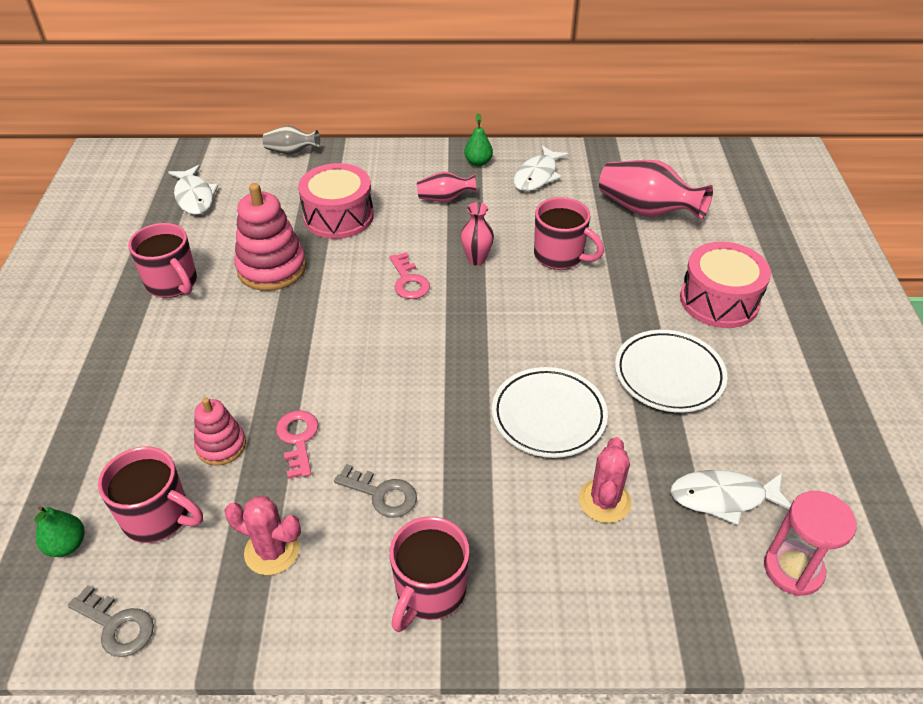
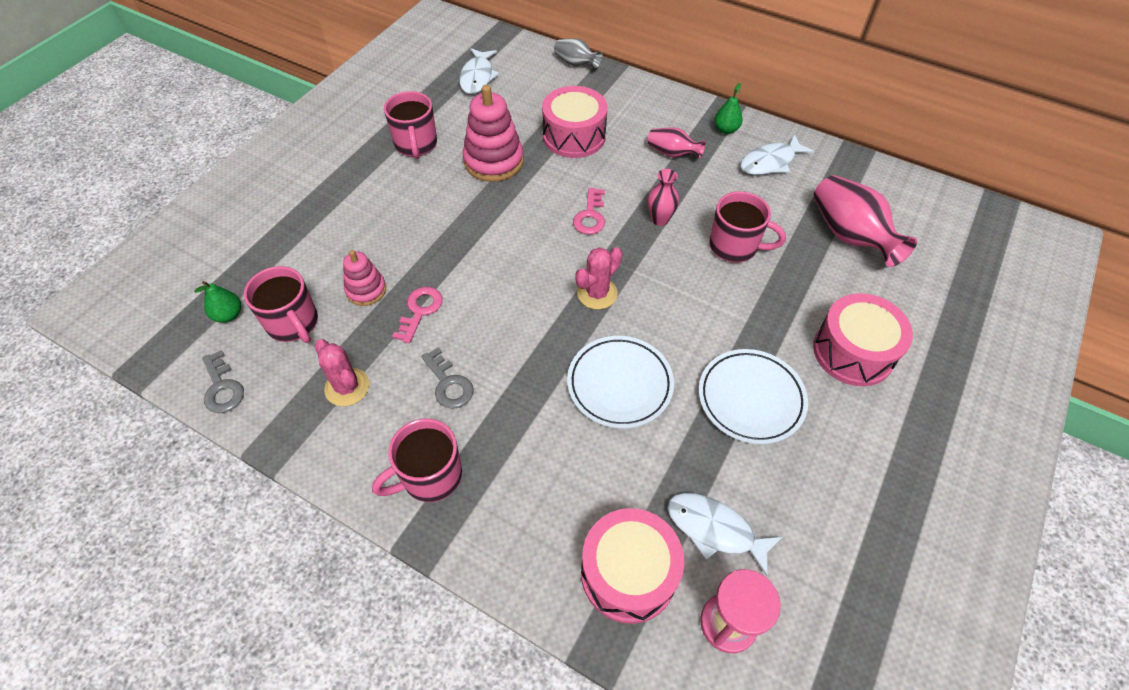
camera: 30 degrees right, 10 degrees up
pink mug [534,197,604,270] -> pink mug turned 45 degrees counterclockwise [709,191,786,263]
pink cactus [579,437,631,523] -> pink cactus moved to [575,247,622,310]
none -> pink drum [581,508,684,624]

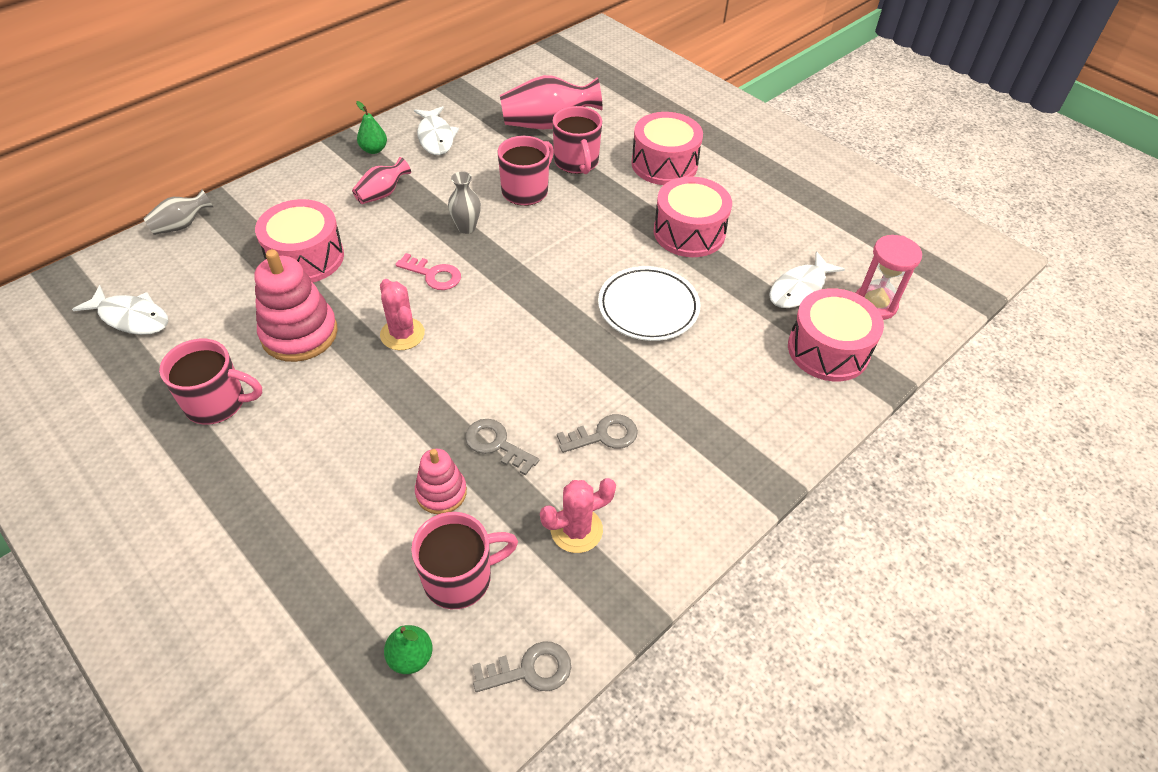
camera: 75 degrees left, 5 degrees down
pink mug [372,418,462,502] -> pink mug moved to [553,106,602,174]
pink key [392,287,443,343] -> grey key [465,419,539,476]
pink cactus [575,247,622,310] -> pink cactus moved to [380,279,425,350]
pink vase [648,169,679,226] -> grey vase [448,172,481,234]
white plate [699,349,808,444] -> pink drum [654,177,732,257]

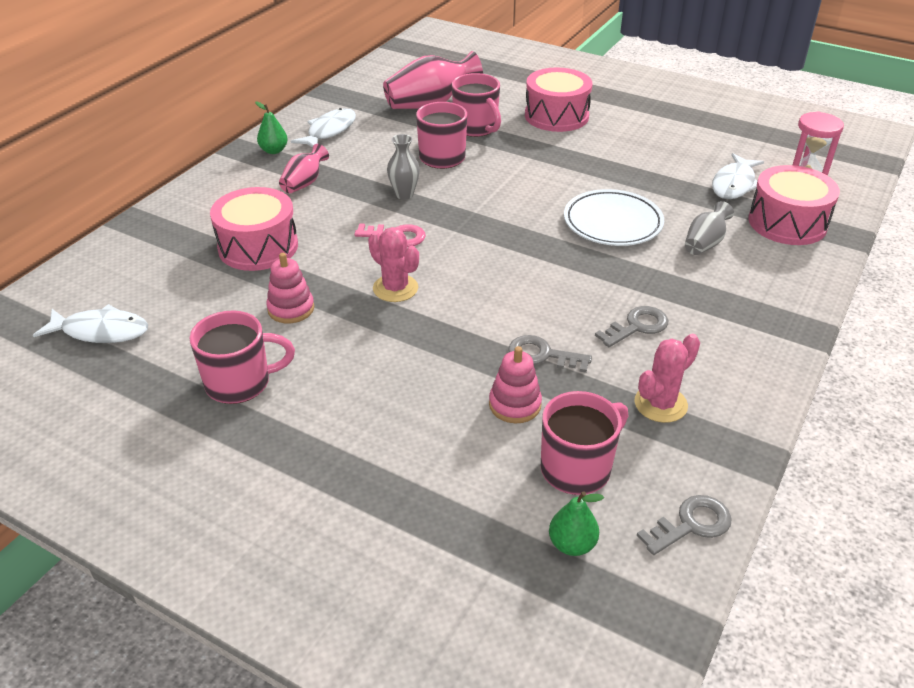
camera: 15 degrees left, 10 degrees down
grey vase [143,189,213,235] -> grey vase moved to [685,201,734,255]
pink stacking toy [254,249,338,362] -> pink stacking toy [266,253,314,323], size x0.59
white fish [414,106,459,155] -> white fish turned 120 degrees counterclockwise [291,108,356,148]
pink drum [654,177,732,257] -> none

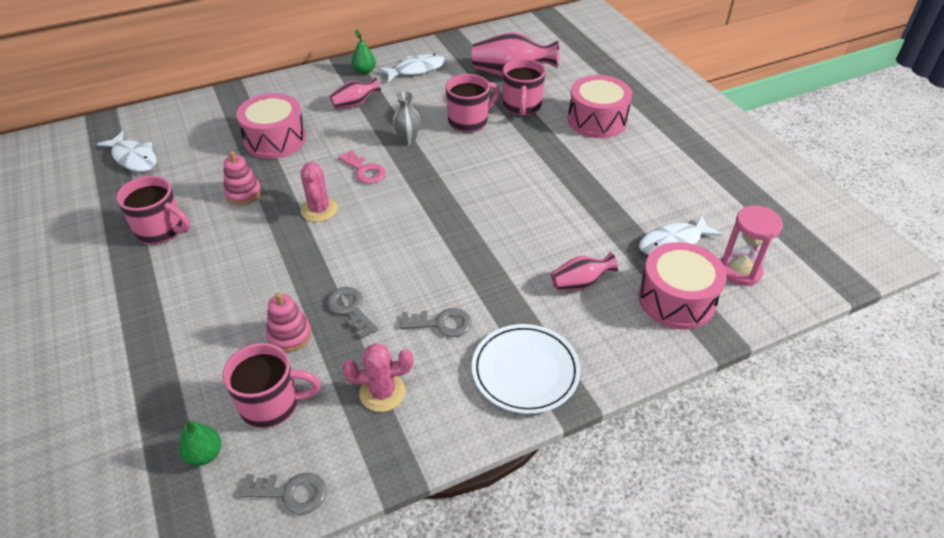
camera: 35 degrees right, 5 degrees up
white plate [564,189,664,246] -> white plate moved to [472,324,581,414]
grey vase [685,201,734,255] -> pink vase [551,252,618,290]

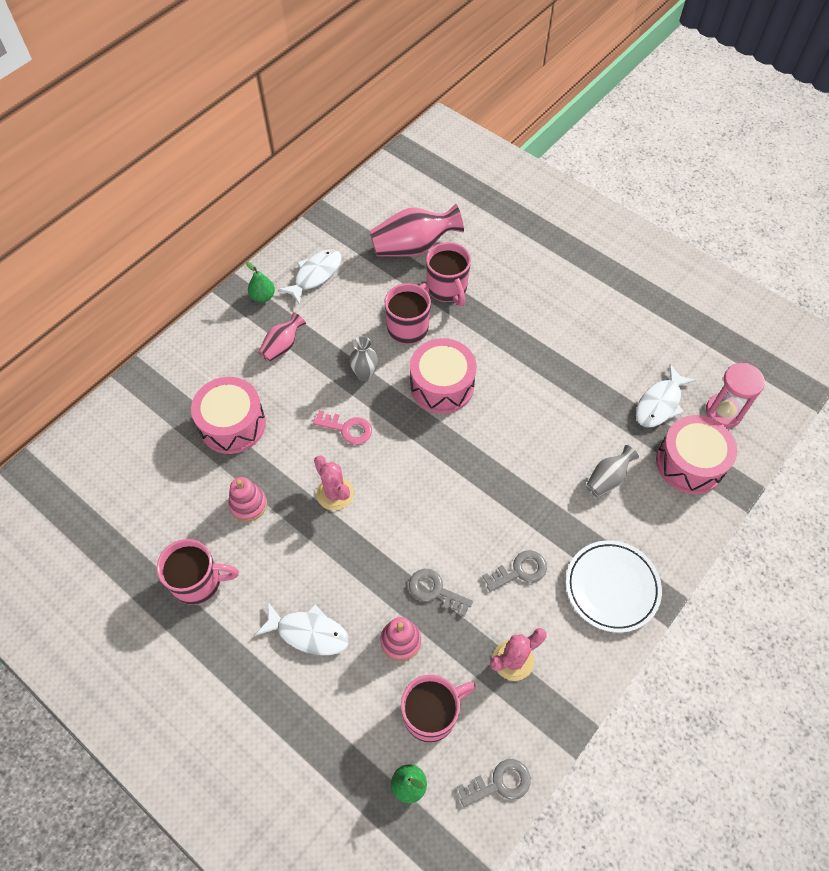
camera: 25 degrees left, 15 degrees up
white fish [97,131,157,172] -> white fish moved to [255,602,349,655]
pink vase [551,252,618,290] -> grey vase [586,445,639,497]
pink drum [568,75,632,138] -> pink drum moved to [410,338,476,414]

